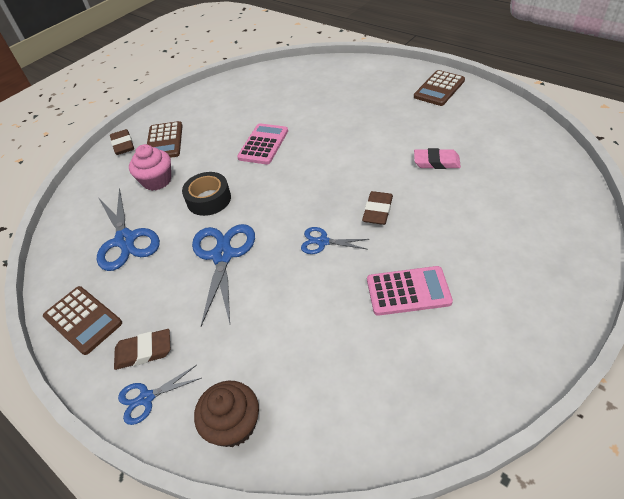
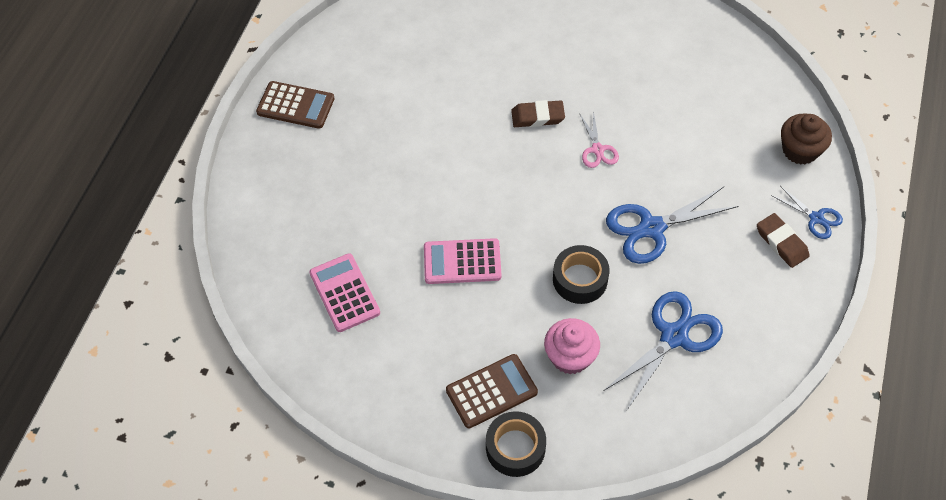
camera: 115 degrees left, 10 degrees up
brown calculator [43,286,122,355] -> none
brown eraser [110,129,134,155] -> black tape [486,411,546,477]
blue scissors [301,227,369,254] -> pink scissors [579,111,619,168]
pink calculator [367,266,453,316] -> pink calculator moved to [310,253,380,332]
pink eraser [414,148,461,169] -> none

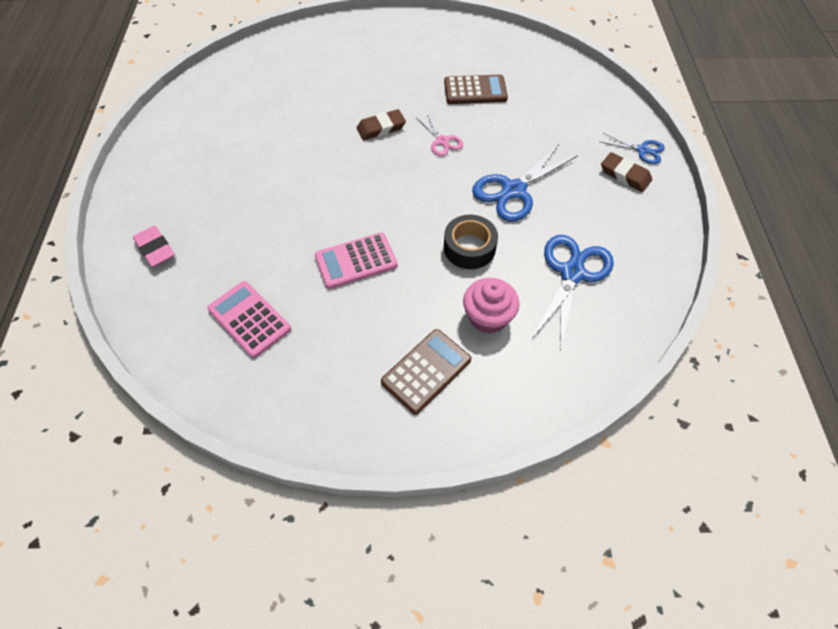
camera: 20 degrees left, 0 degrees up
brown calculator [256,81,335,129] -> brown calculator moved to [444,74,508,104]
black tape [486,411,546,477] -> none
brown cupcake [781,114,832,165] -> none
none -> pink eraser [133,226,175,267]

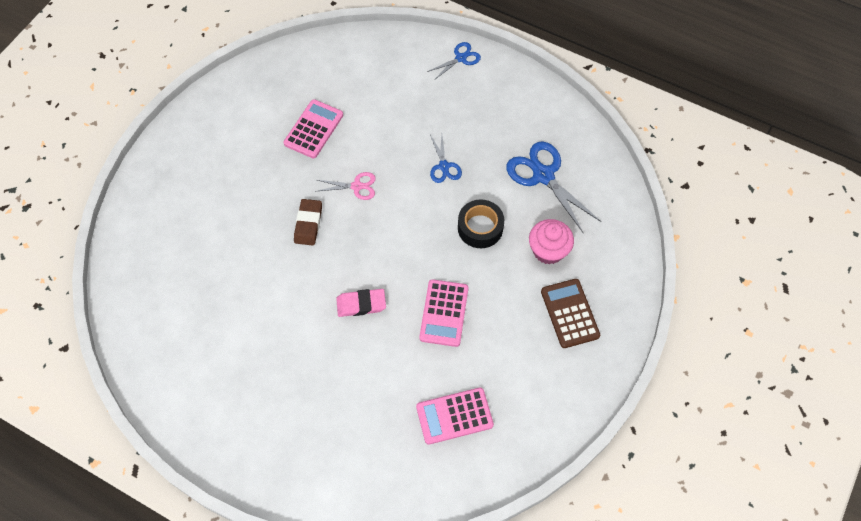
camera: 60 degrees left, 5 degrees up
pink eraser [133,226,175,267] -> pink eraser moved to [336,289,386,317]
brown calculator [444,74,508,104] -> pink calculator [284,99,343,158]
blue scissors [472,144,578,222] -> blue scissors [430,135,462,183], size x0.55
brown eraser [601,152,652,192] -> none

